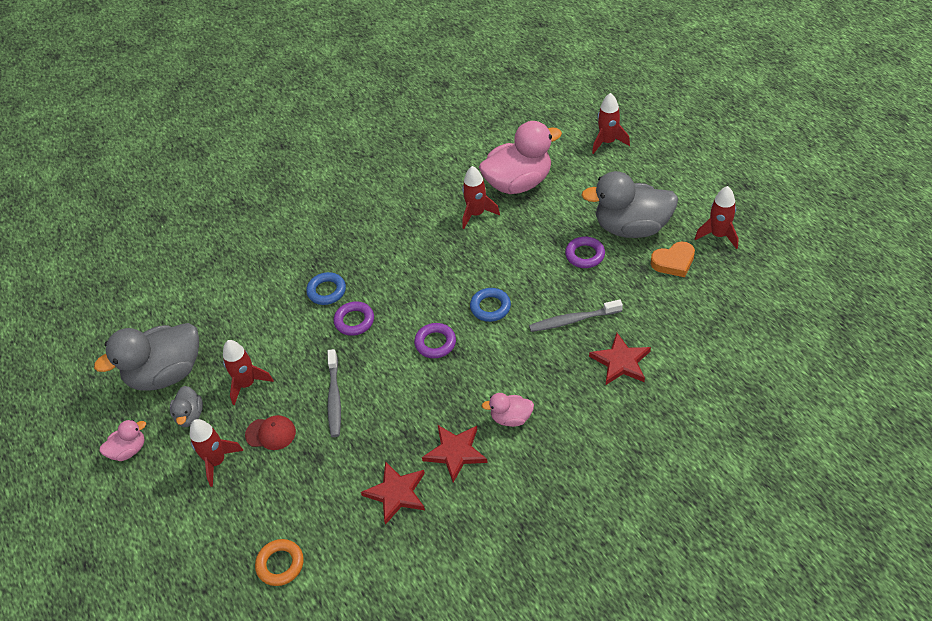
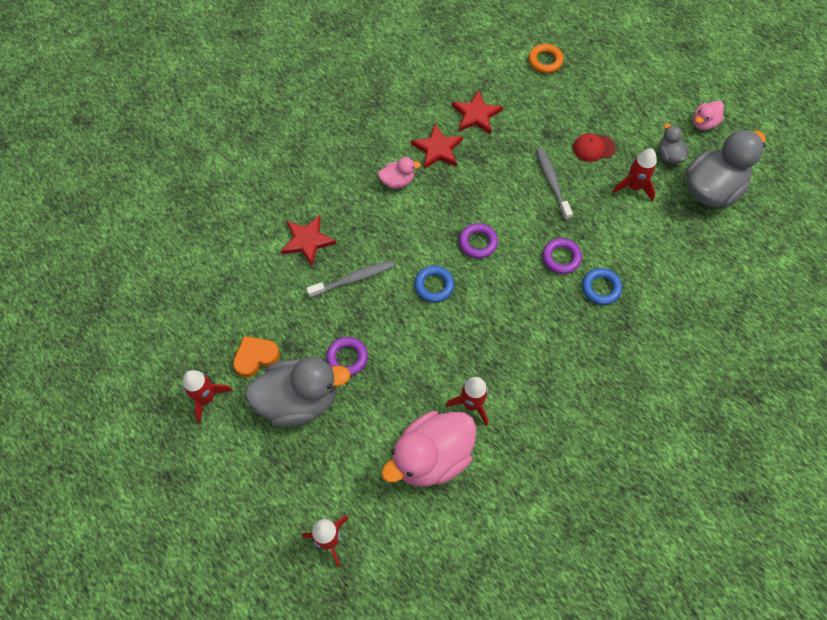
camera: 165 degrees right, 15 degrees up
red rocket [190,419,244,487] -> none

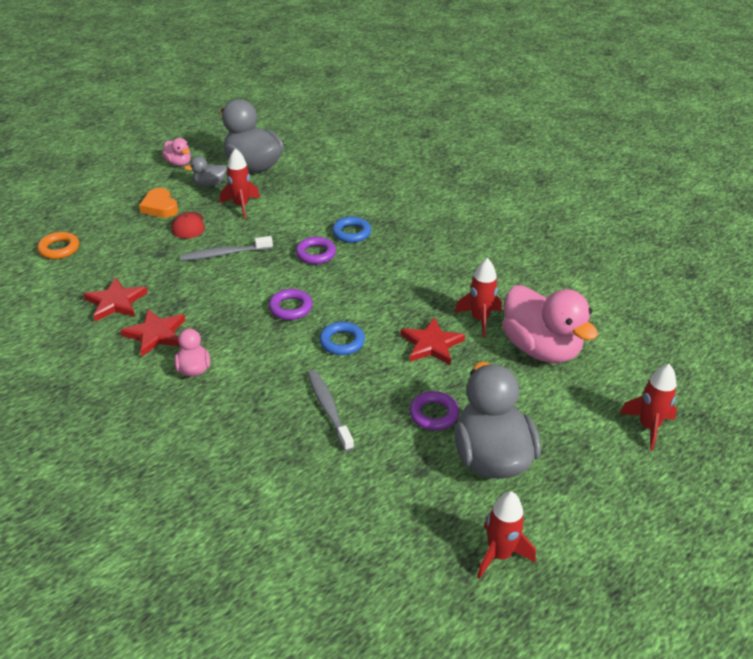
camera: 90 degrees left, 25 degrees down
orange heart [233,336,280,377] -> orange heart moved to [139,188,178,218]
red star [281,215,336,266] -> red star moved to [401,317,465,365]

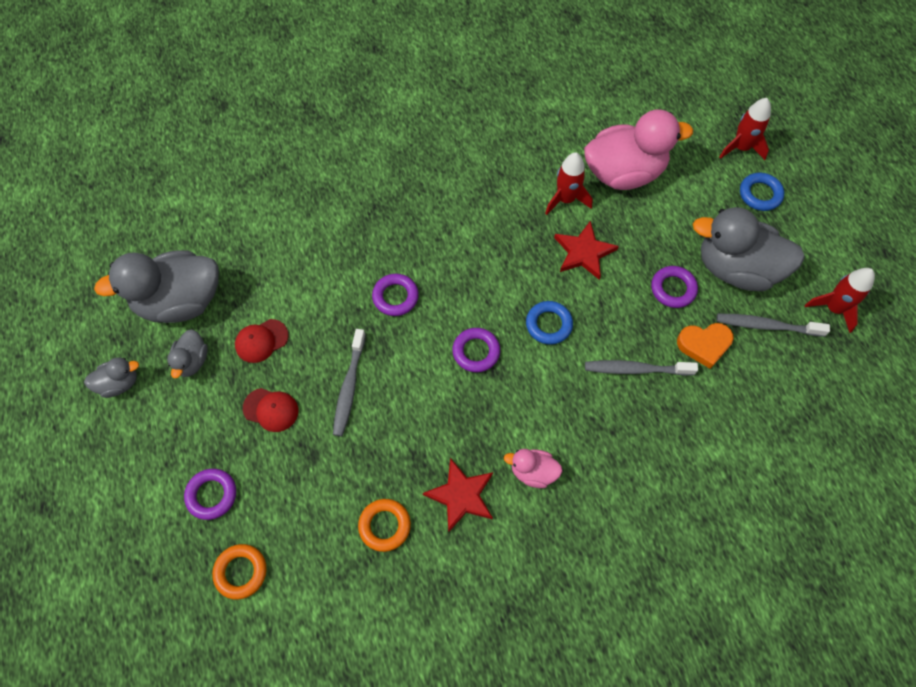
camera: 65 degrees left, 25 degrees up
red star [83,277,148,321] -> orange ring [358,499,411,552]
orange heart [139,188,178,218] -> orange heart moved to [677,323,734,369]
pink duck [162,138,191,166] -> grey duck [84,357,139,398]
red rocket [220,148,260,219] -> red cap [235,319,289,363]
blue ring [332,217,371,243] -> blue ring moved to [740,173,784,211]
none -> purple ring [184,469,236,520]
none -> grey toothbrush [717,314,830,337]

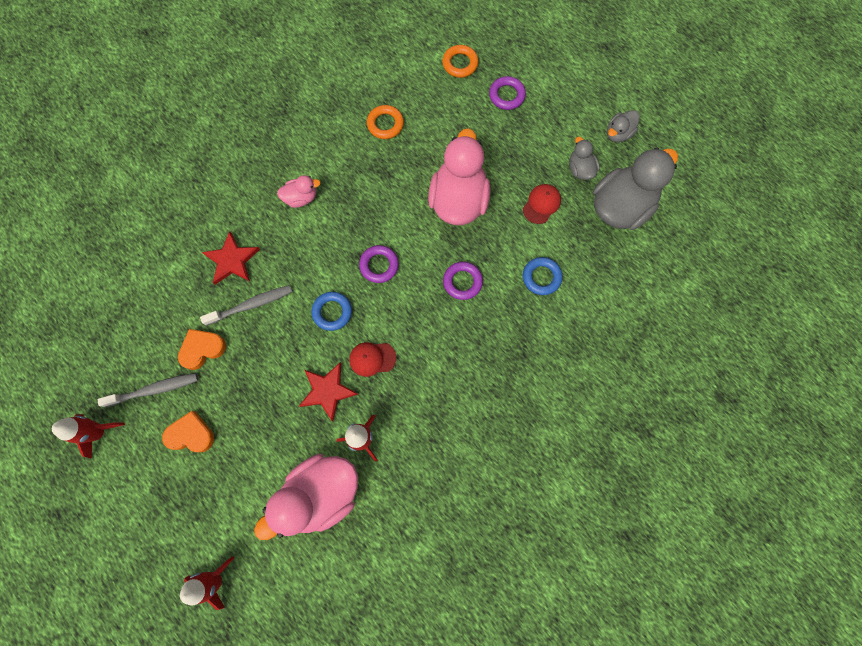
camera: 155 degrees right, 10 degrees up
red cap [243,388,298,432] -> red cap moved to [349,342,396,377]
grey toothbrush [333,329,366,436] -> pink duck [428,128,490,225]
red star [423,458,493,533] -> red star moved to [202,231,260,285]
purple ring [651,266,698,308] -> none
grey duck [693,207,805,291] -> orange heart [162,411,214,452]
blue ring [740,173,784,211] -> blue ring moved to [523,257,563,295]

